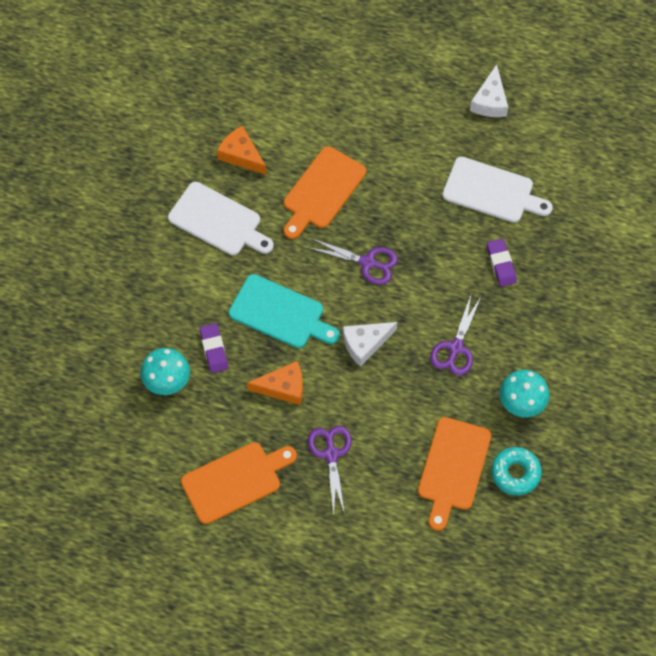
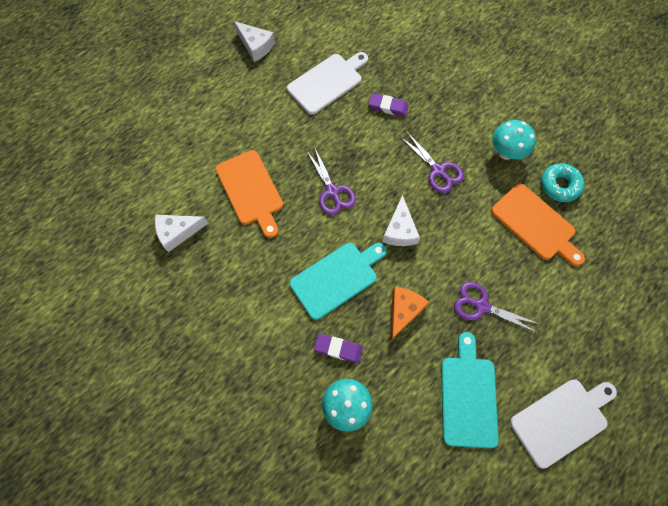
camera: 60 degrees left, 5 degrees up
white cutting board [168,182,274,255] -> white cutting board moved to [510,380,617,469]
orange cutting board [181,442,297,524] -> turquoise cutting board [441,332,499,448]
orange cheese [217,126,267,175] -> white cheese [155,215,208,252]
purple scissors [309,239,398,285] -> purple scissors turned 105 degrees clockwise [306,146,356,215]

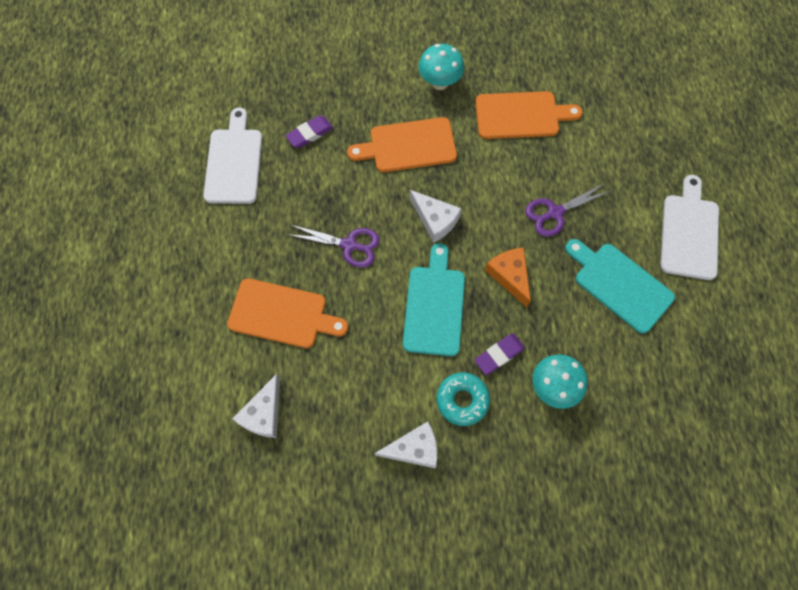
camera: 50 degrees left, 0 degrees up
white cheese [234,21,275,62] -> white cheese moved to [374,421,437,468]
purple scissors [400,132,464,193] -> orange cutting board [347,117,457,172]
turquoise donut [541,163,584,202] -> turquoise donut moved to [437,372,490,426]

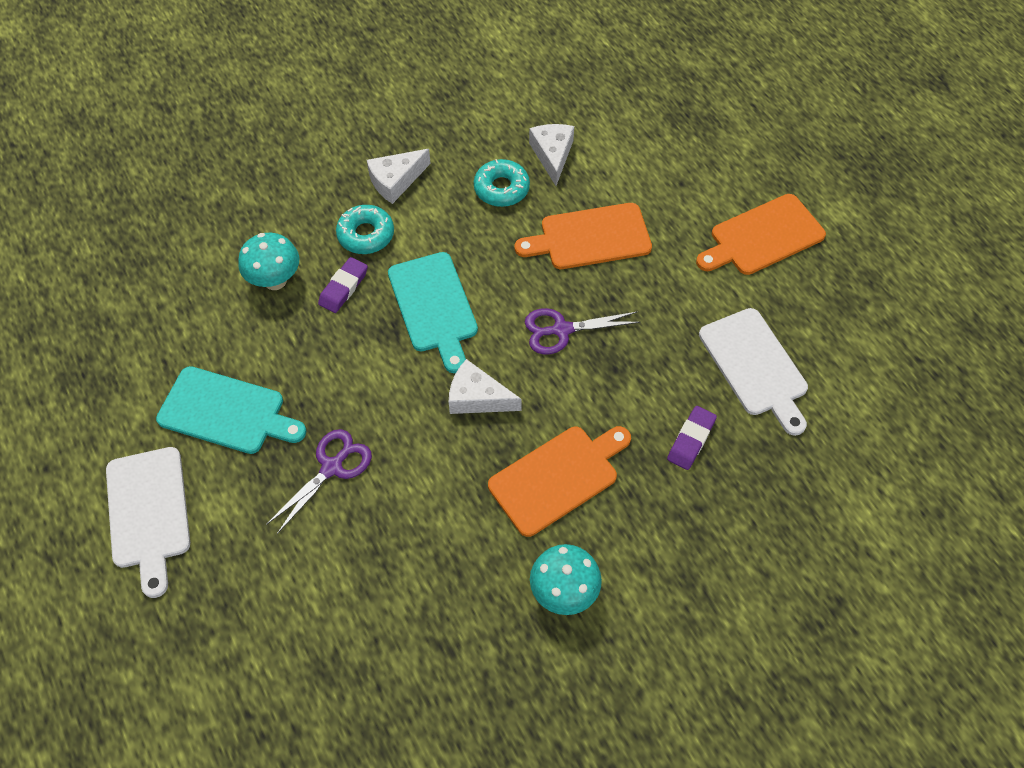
camera: 155 degrees right, 10 degrees down
orange cutting board [475,91,583,139] -> orange cutting board moved to [696,194,826,275]
orange cheese [485,248,531,307] -> none
none -> turquoise donut [474,159,530,207]

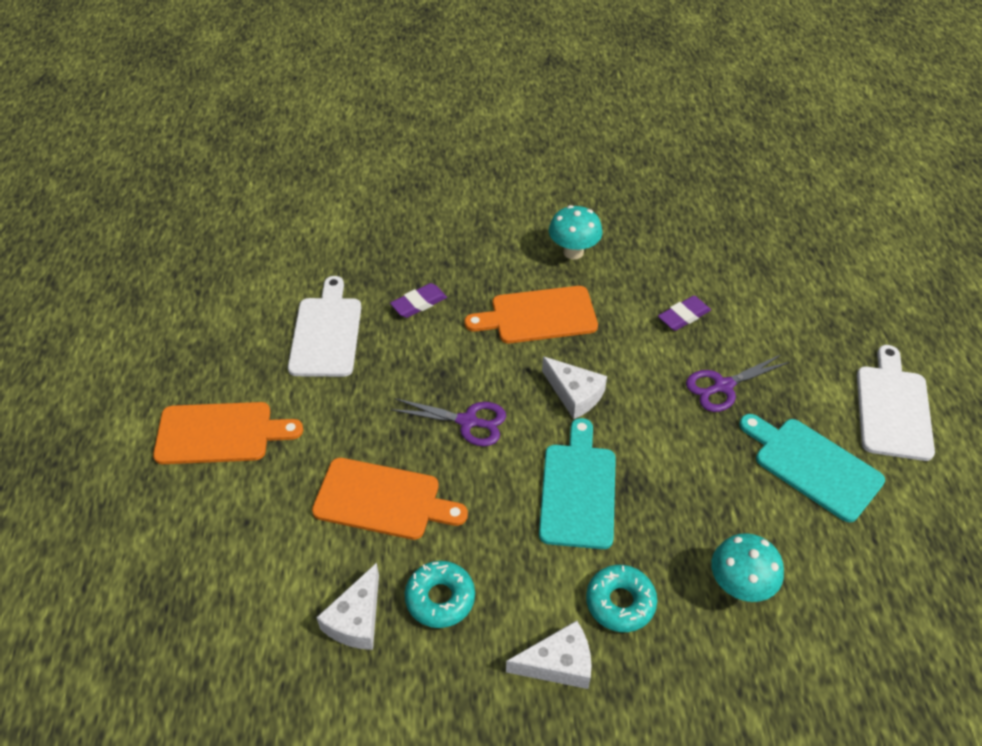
camera: 155 degrees left, 10 degrees down
purple eraser [318,257,368,313] -> purple eraser moved to [658,296,711,331]

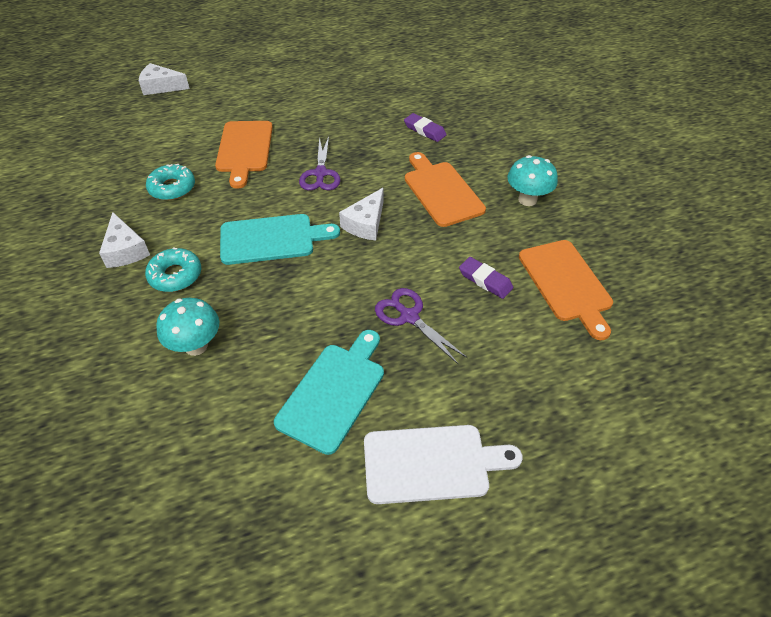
camera: 75 degrees right, 0 degrees up
orange cutting board [153,402,303,464] -> orange cutting board moved to [519,240,613,340]
white cutting board [288,276,361,377] -> none
white cheese [316,563,379,650] -> white cheese moved to [139,63,190,95]

